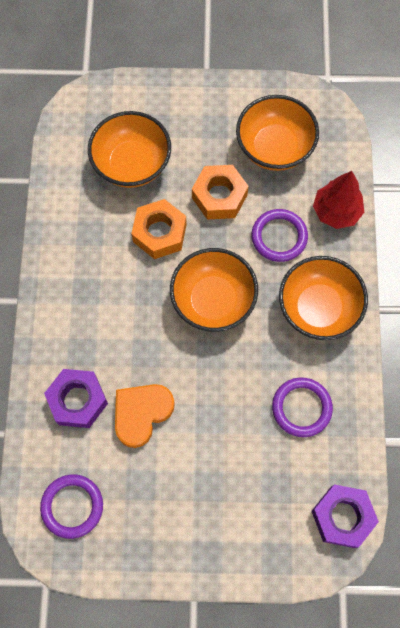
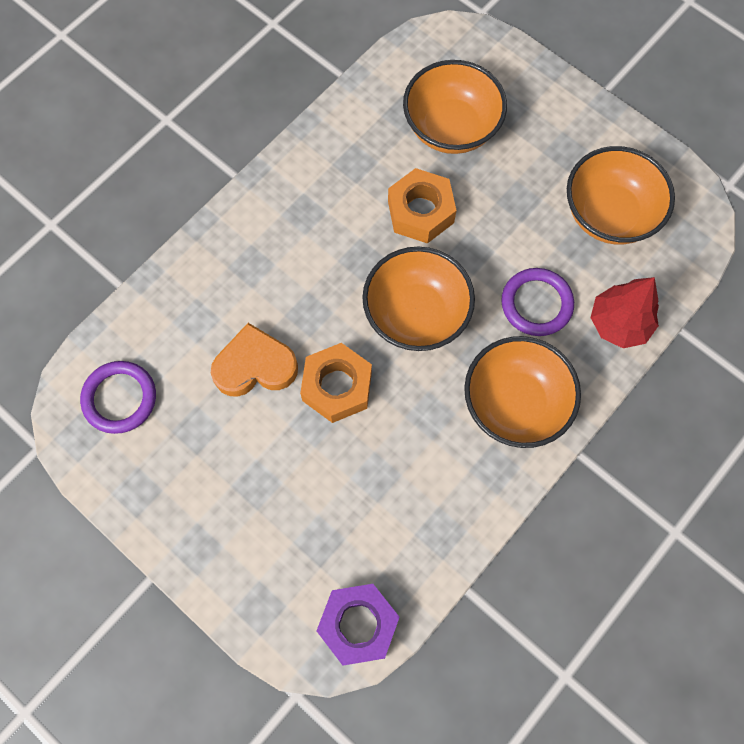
camera: 40 degrees right, 0 degrees up
purple nut [44,369,108,428] -> none
orange nut [192,165,249,220] -> orange nut moved to [300,343,372,423]
purple ring [272,378,333,437] -> none

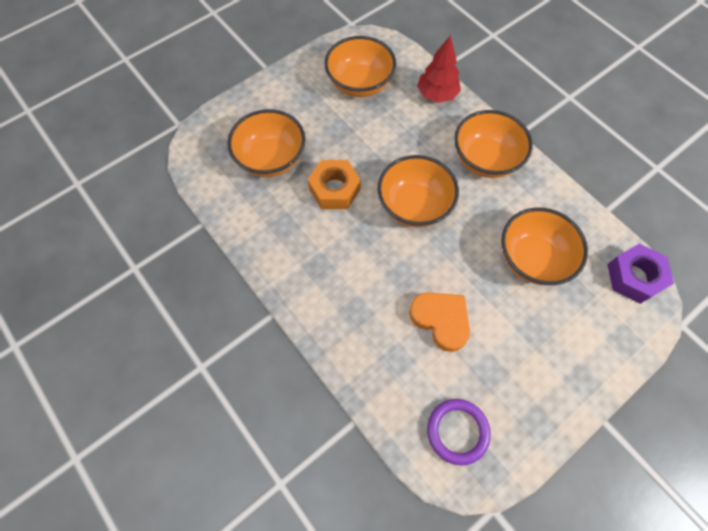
camera: 80 degrees left, 5 degrees down
orange heart [211,323,298,397] -> orange heart turned 135 degrees clockwise [409,292,470,352]
orange nut [300,343,372,423] -> none
purple ring [501,268,574,336] -> none
none -> orange bowl [501,207,588,285]

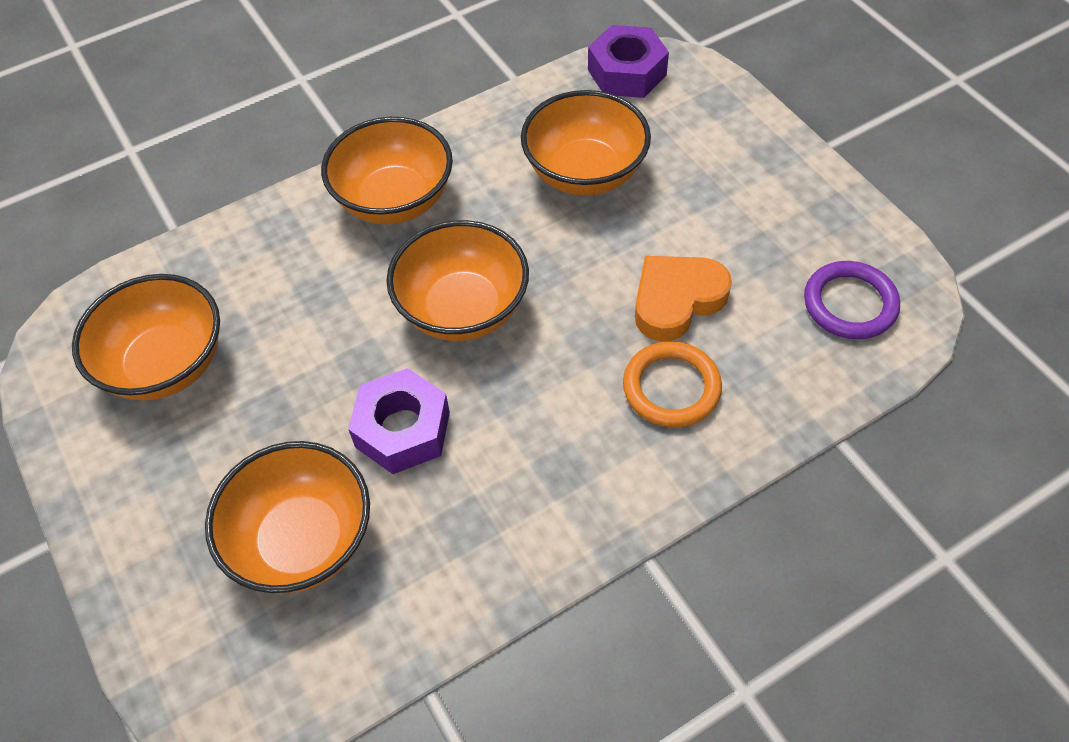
camera: 80 degrees left, 10 degrees down
orange nut [307,160,361,209] -> purple nut [348,368,450,474]
red tree [417,35,461,103] -> none
none -> orange ring [623,341,722,427]

